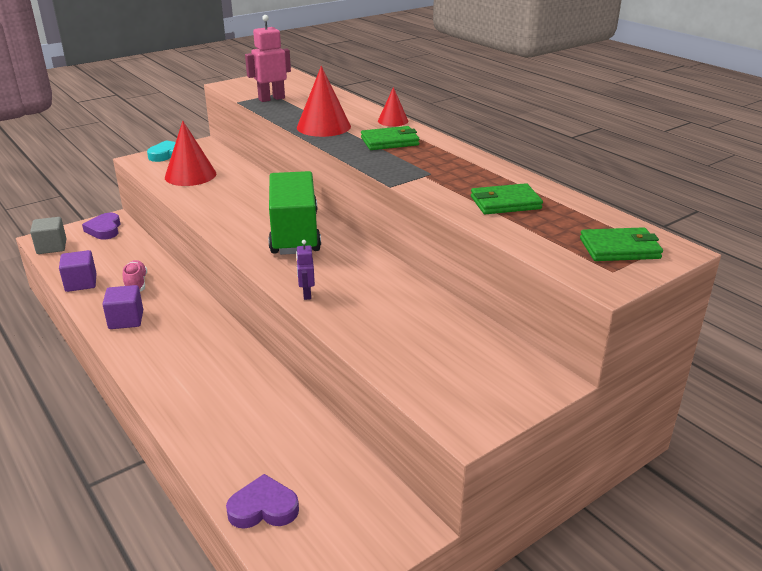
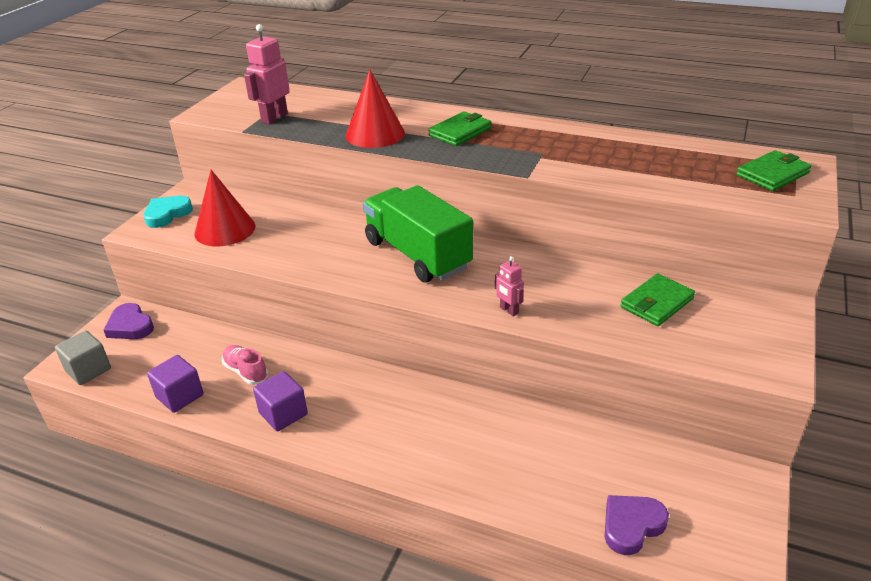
camera: 30 degrees left, 5 degrees up
purple robot [296,240,315,300] -> pink robot [495,256,524,317]
red cone [378,87,408,127] -> none
green wallet [471,183,543,214] -> green wallet moved to [620,273,695,326]

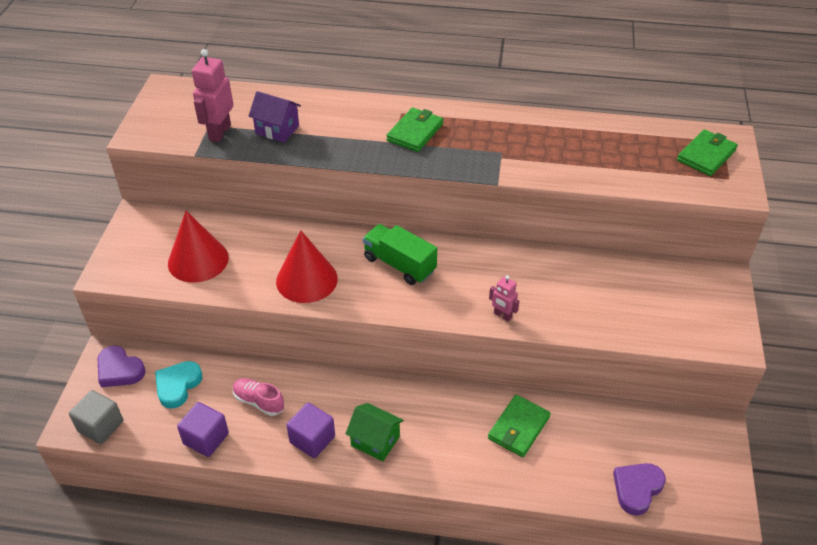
camera: 15 degrees left, 10 degrees up
turquoise heart [143,196,193,228] -> turquoise heart moved to [155,361,202,409]
red cone [346,69,405,148] -> red cone moved to [276,230,338,303]
green truck [363,185,473,283] -> green truck [363,224,437,285], size x0.64
green wallet [620,273,695,326] -> green wallet moved to [488,395,551,457]
none -> purple house [248,91,301,142]
none -> green house [345,403,404,462]

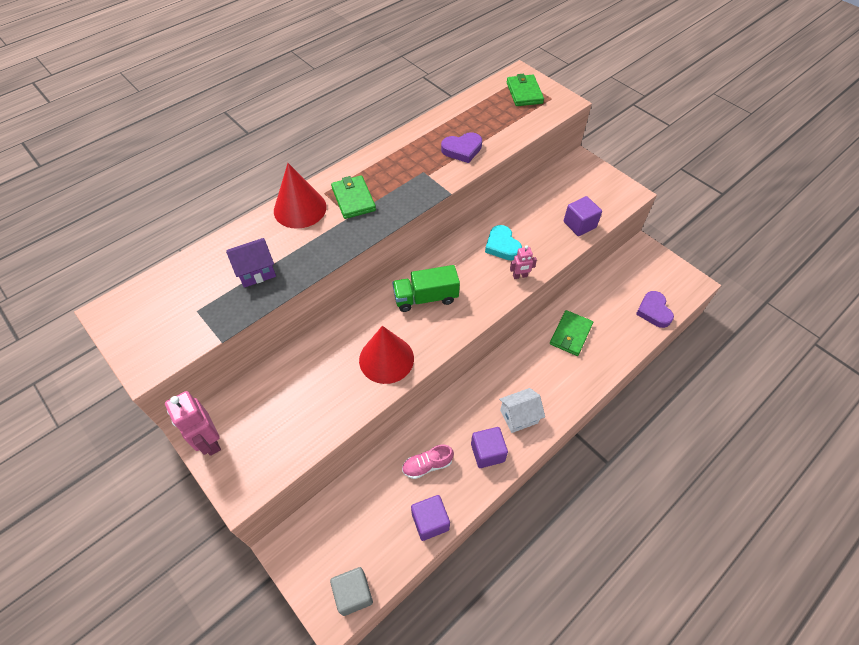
camera: 50 degrees left, 10 degrees up
purple heart [98,346,146,387] -> purple heart moved to [441,132,482,163]
turquoise heart [155,361,202,409] -> turquoise heart moved to [485,225,522,260]
red cone [168,211,229,283] -> red cone moved to [274,163,327,229]
pink robot [192,49,234,142] -> pink robot moved to [165,391,221,456]
green house [345,403,404,462] -> white house [499,388,545,433]
green wallet [488,395,551,457] -> green wallet turned 45 degrees clockwise [550,310,593,356]
none -> purple cube [564,196,602,236]

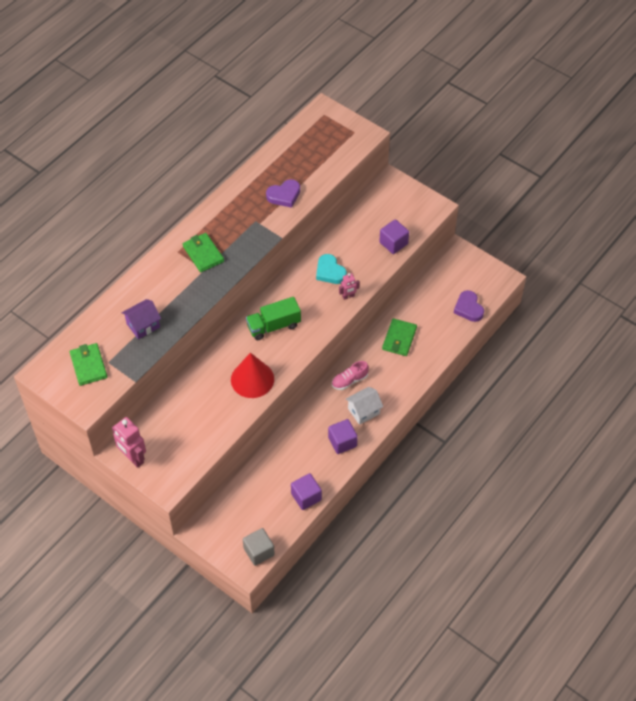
camera: 10 degrees left, 0 degrees up
red cone [274,163,327,229] -> none
pink shoe [402,445,454,479] -> pink shoe moved to [332,361,369,390]
green wallet [507,74,544,106] -> green wallet moved to [70,343,107,386]

